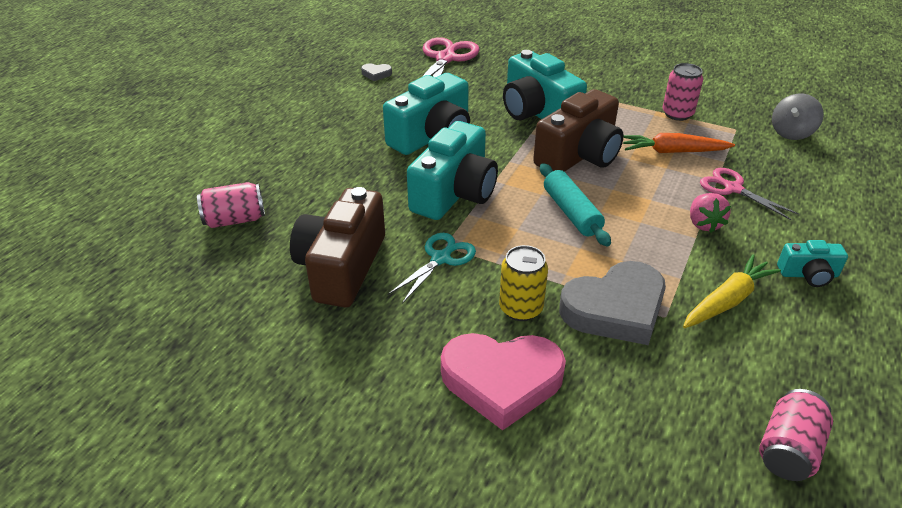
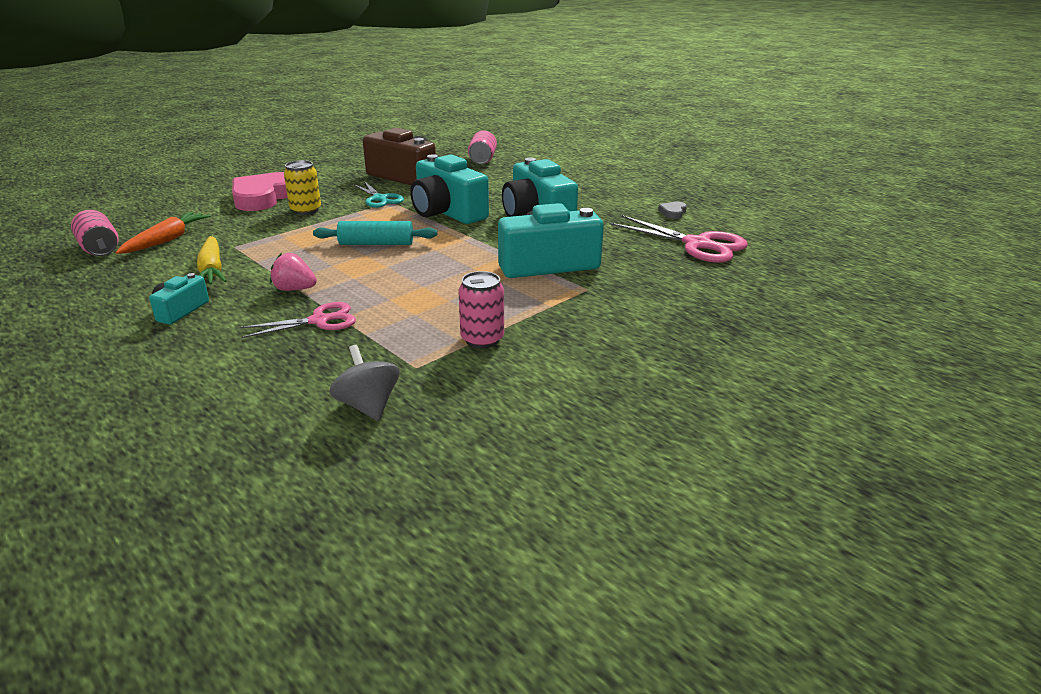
camera: 110 degrees right, 10 degrees down
brown camera [533,89,624,172] -> none
grey heart [559,261,666,345] -> none
orange carrot [623,133,735,153] -> orange carrot moved to [116,212,211,254]

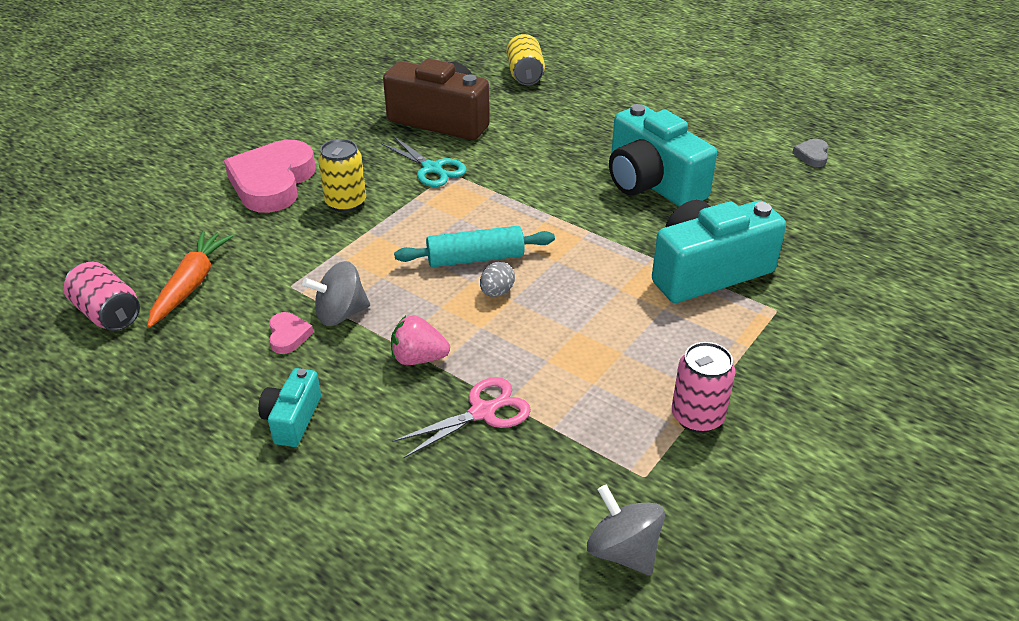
camera: 10 degrees left, 10 degrees up
yellow carrot [197,236,227,284] -> pink heart [269,312,314,354]
turquoise camera [410,154,489,224] -> none
pink can [468,130,497,164] -> yellow can [506,34,545,85]
pink scissors [610,215,748,263] -> none
none -> grey spinning top [302,261,370,326]
none -> grey egg [480,262,515,297]

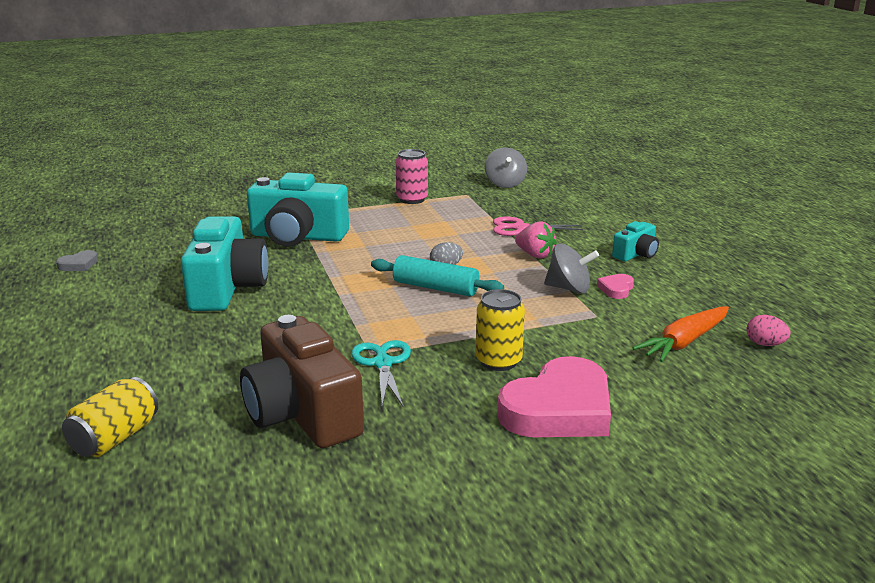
camera: 145 degrees left, 15 degrees down
pink can [63,262,140,331] -> pink egg [746,315,791,346]

